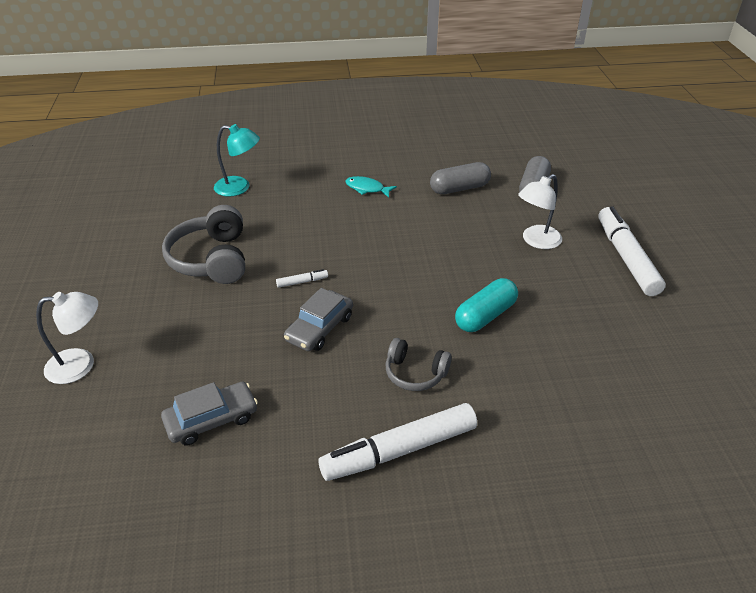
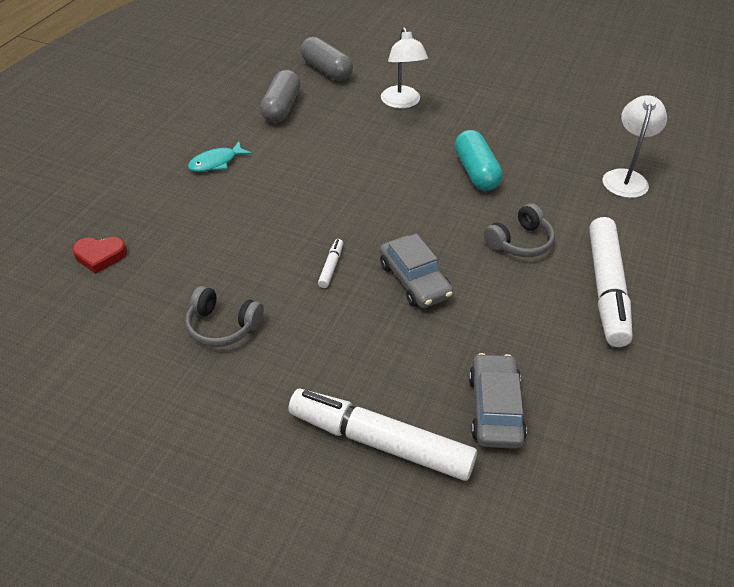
camera: 60 degrees left, 5 degrees up
white lamp [36,292,98,384] -> white lamp moved to [602,95,667,198]
grey headphones [162,205,245,284] -> grey headphones [185,286,264,347], size x0.59
turquoise lamp [214,124,260,197] -> red heart [72,237,127,274]
white marker [598,206,666,296] -> white marker moved to [288,389,477,481]

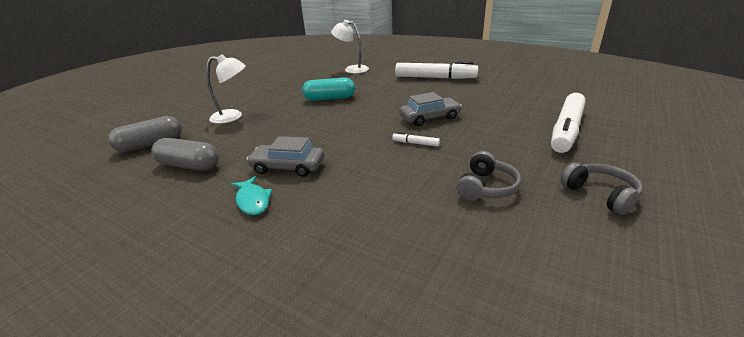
camera: 80 degrees left, 15 degrees down
red heart [72,237,127,274] -> none
grey car [469,353,527,449] -> grey car moved to [247,136,324,177]
grey headphones [484,203,555,257] -> grey headphones moved to [561,163,643,215]

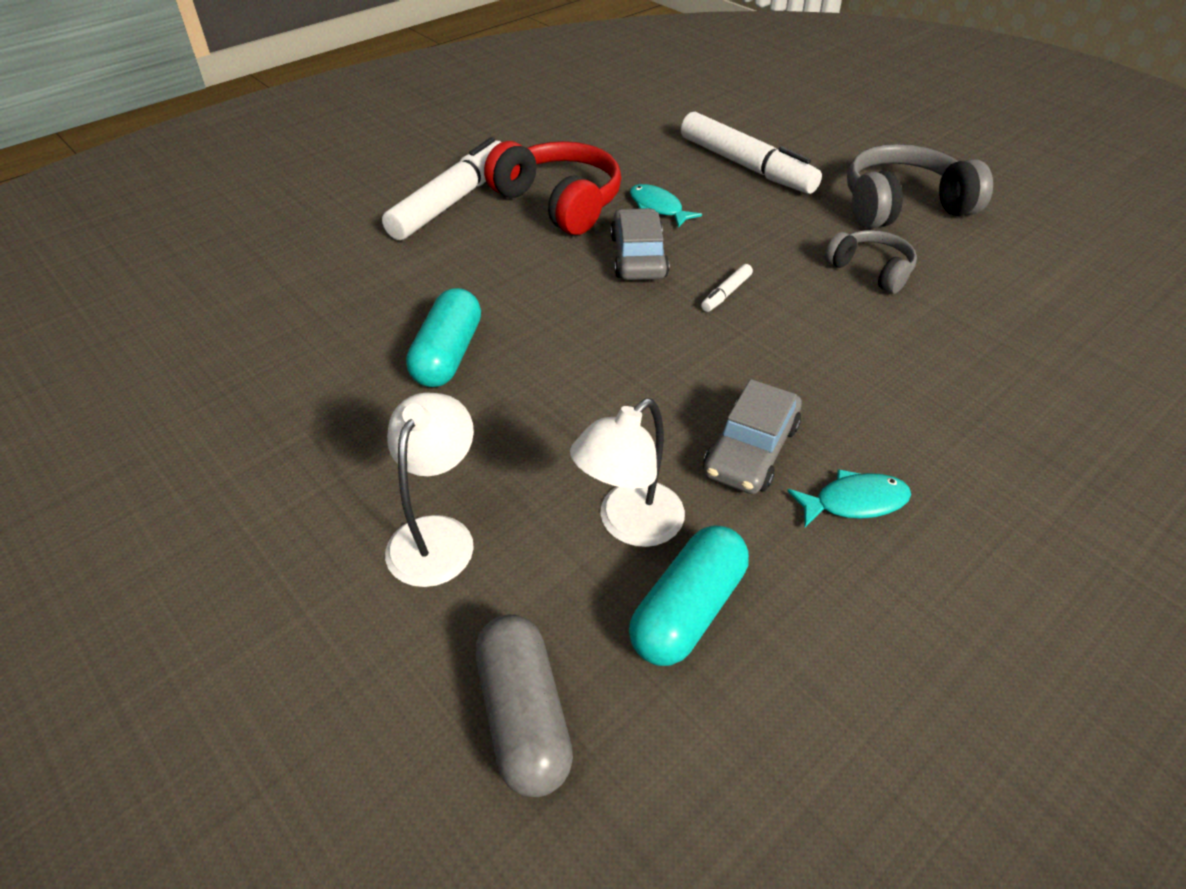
camera: 75 degrees left, 15 degrees up
grey capsule [151,138,219,171] -> turquoise capsule [629,525,749,666]
white lamp [331,20,369,74] -> white lamp moved to [570,398,685,547]
grey headphones [561,163,643,215] -> grey headphones [847,144,993,229], size x1.71
none -> red headphones [484,141,621,235]
none -> turquoise fish [630,184,702,228]

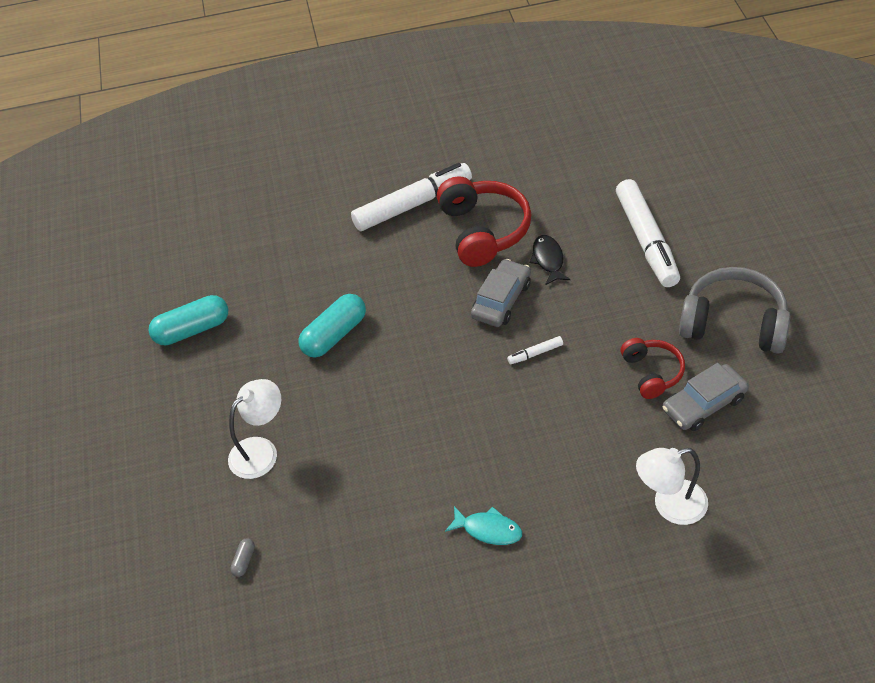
camera: 35 degrees right, 5 degrees up
grey capsule [475,614,573,797] -> grey capsule [230,538,255,577], size x0.43
white lamp [570,398,685,547] -> white lamp moved to [636,448,708,525]
turquoise capsule [629,525,749,666] -> turquoise capsule moved to [149,295,228,345]
turquoise fish [630,184,702,228] -> black fish [530,235,570,285]
grey car [703,379,802,494] -> grey car moved to [662,363,749,431]
grey headphones [825,230,917,294] -> red headphones [620,338,685,399]

